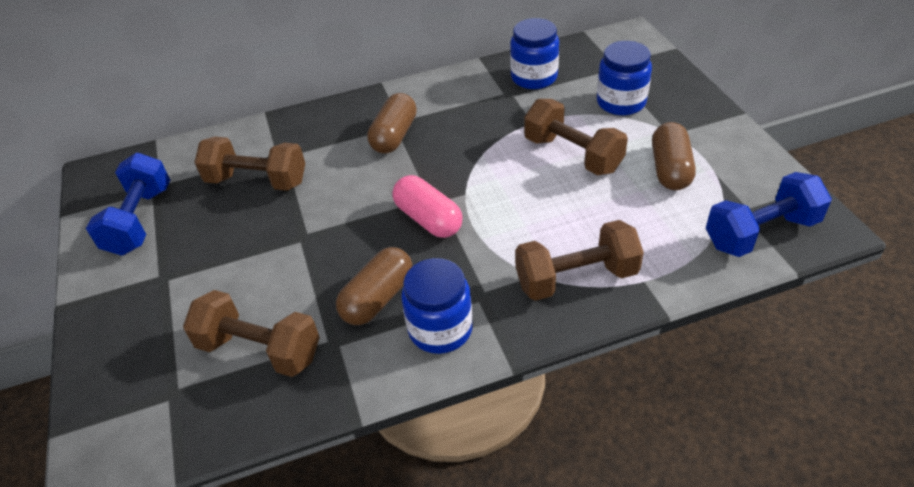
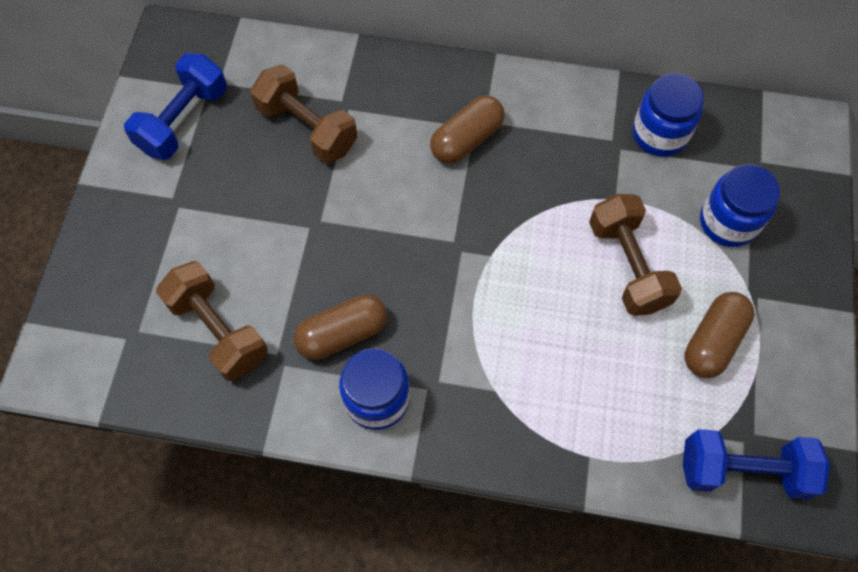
camera: 25 degrees right, 20 degrees up
pink capsule [392,175,463,238] -> none
brown dumbbell [515,220,644,301] -> none

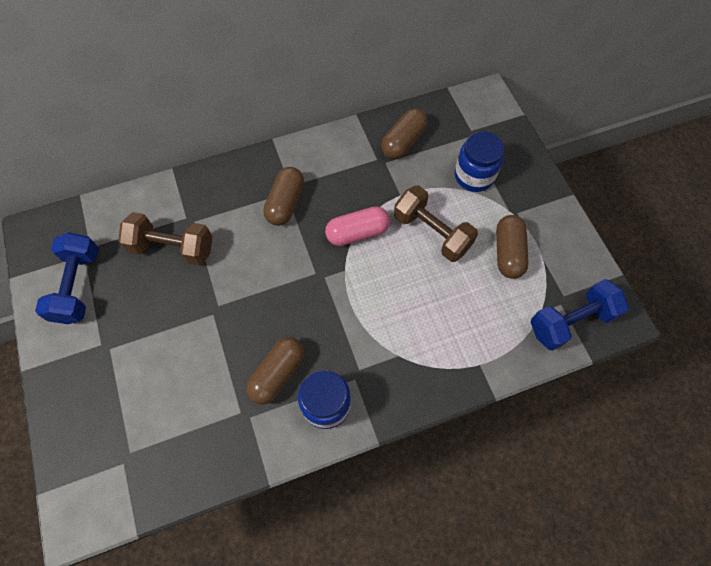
camera: 30 degrees left, 0 degrees up
brown dumbbell [156,261,268,381] -> none
blue jar [633,73,704,157] -> brown capsule [381,108,428,159]
none -> pink capsule [325,206,390,246]

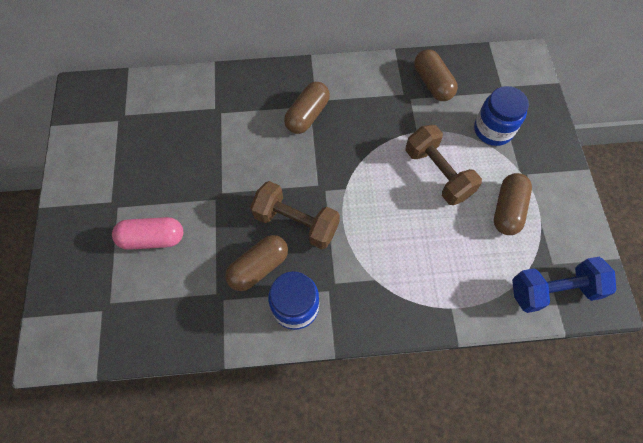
camera: 15 degrees right, 0 degrees up
blue dumbbell [35,232,99,324] -> none
brown dumbbell [118,212,212,265] -> brown dumbbell moved to [250,181,340,249]
pink capsule [325,206,390,246] -> pink capsule moved to [112,217,183,250]
brown capsule [381,108,428,159] -> brown capsule turned 75 degrees counterclockwise [414,49,458,101]

